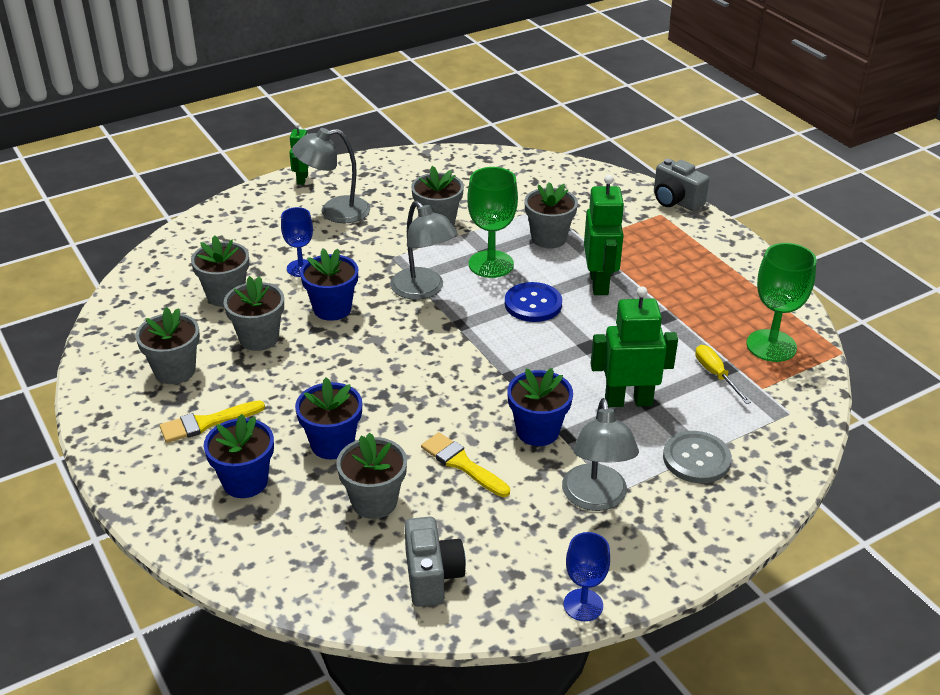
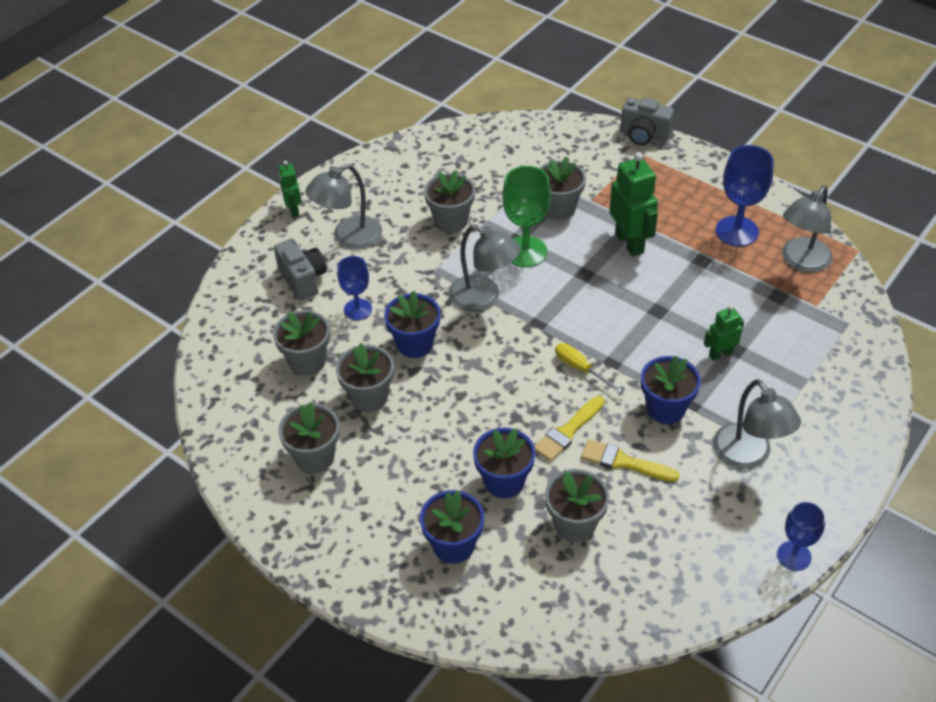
camera: 20 degrees left, 10 degrees up
yellow brush [160,400,265,443] -> yellow brush moved to [534,396,605,462]
grey camera [405,517,466,607] -> grey camera moved to [274,239,327,301]
blue button [505,282,562,322] -> none
green robot [591,287,678,407] -> green robot [704,305,744,361], size x0.57
grey button [663,431,732,483] -> none
yellow screwdriver [695,345,751,404] -> yellow screwdriver moved to [555,343,622,393]
green goblet [746,243,817,362] -> grey lamp [782,186,833,273]
none -> blue goblet [716,145,774,247]

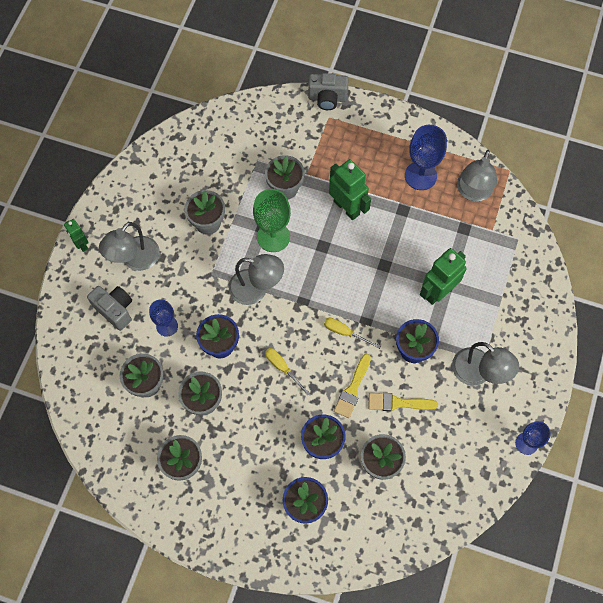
camera: 20 degrees left, 20 degrees up
green robot [704,305,744,361] -> green robot [420,248,467,305], size x1.77
none -> yellow screwdriver [265,348,310,396]

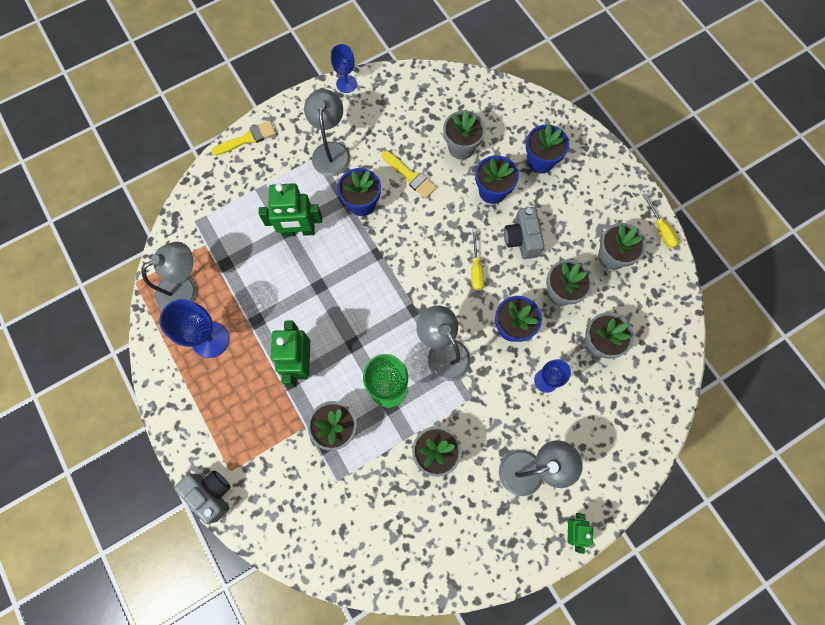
camera: 140 degrees left, 5 degrees up
grey camera [87,286,132,331] -> grey camera moved to [504,207,544,259]
yellow screwdriver [324,318,381,349] -> yellow screwdriver moved to [643,193,679,248]
yellow brush [334,354,371,418] -> yellow brush moved to [212,121,276,156]

